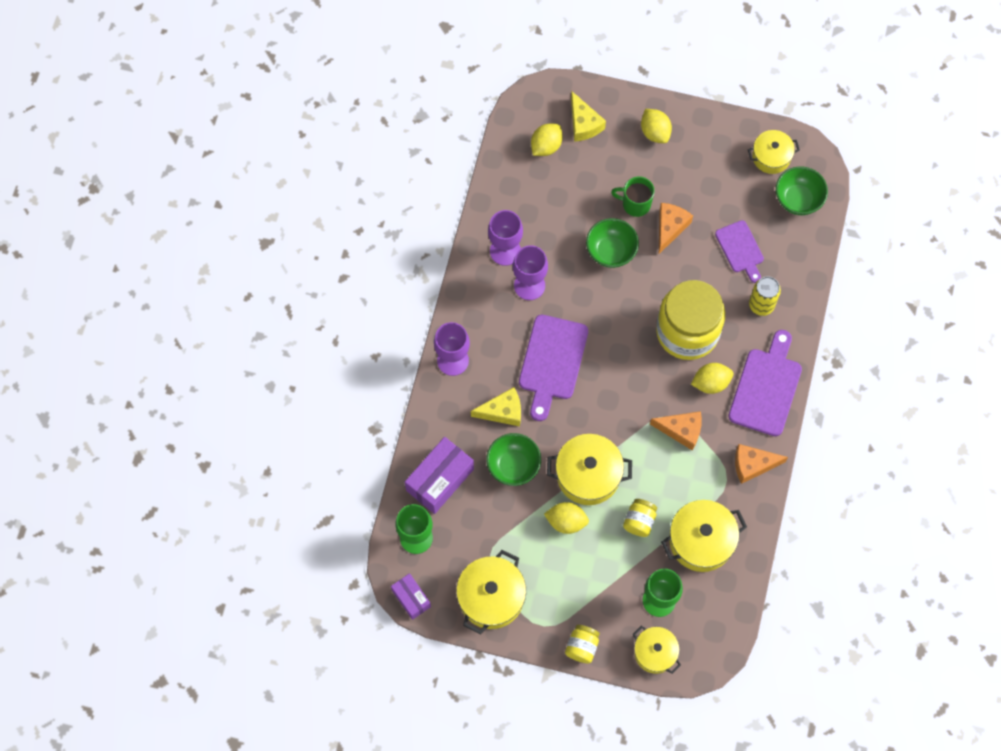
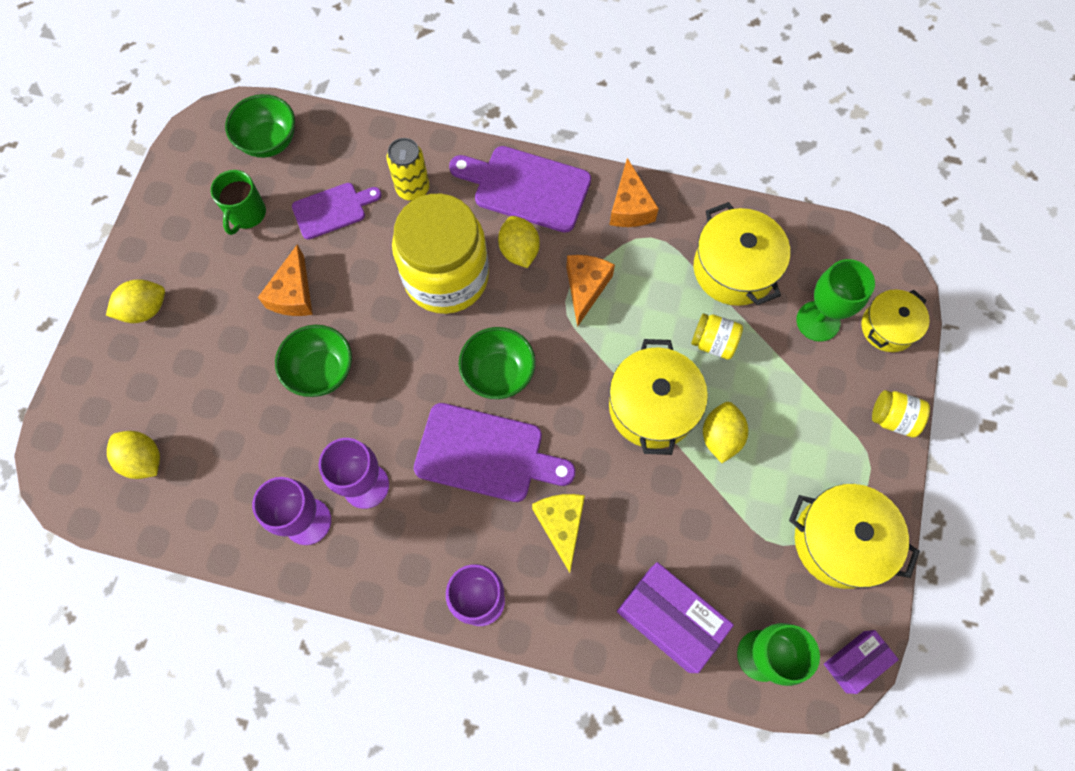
camera: 90 degrees left, 0 degrees up
green bowl [486,433,541,486] -> green bowl moved to [459,327,536,399]
yellow cheese [571,92,606,142] -> none
green mug [611,176,655,217] -> green mug moved to [211,170,266,235]
orange cheese [659,203,693,254] -> orange cheese turned 105 degrees counterclockwise [258,244,313,316]
yellow pot [748,130,800,174] -> none

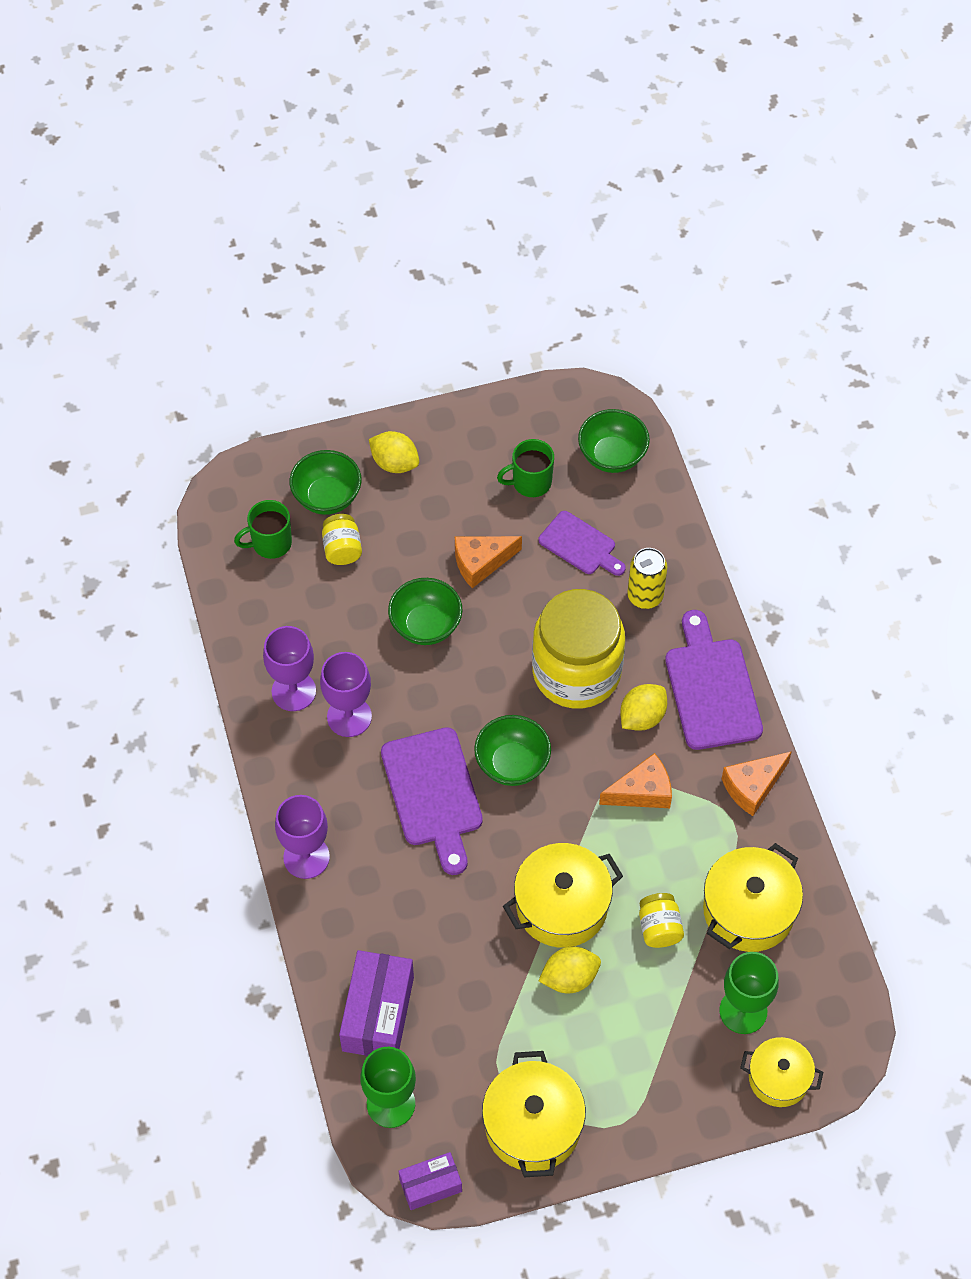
camera: 60 degrees right, 10 degrees down
yellow lemon [107,431,160,479] -> green mug [234,500,292,559]
yellow cheese [532,494,585,573] -> none
purple box [824,630,899,694] -> purple box turned 45 degrees counterclockwise [398,1152,462,1210]
yellow jar [872,390,930,438] -> yellow jar moved to [322,514,362,565]
none -> green bowl [290,450,362,515]

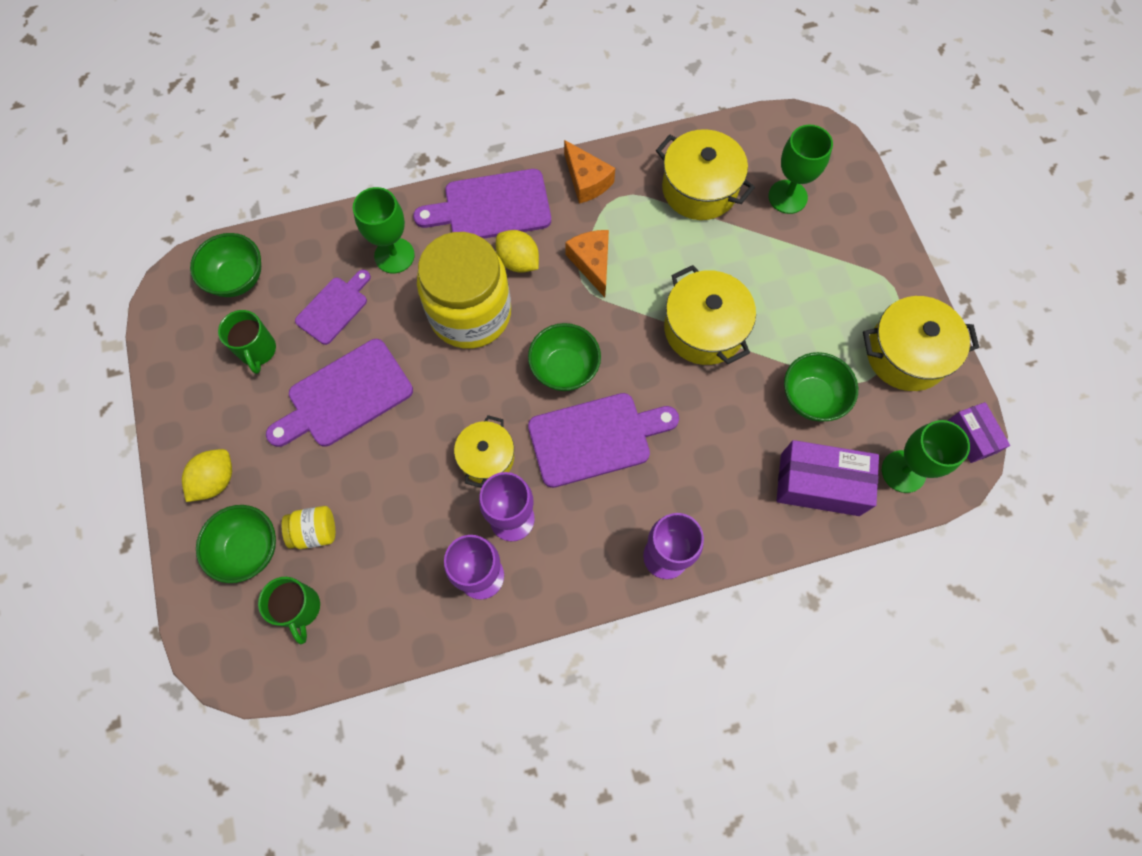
camera: 90 degrees left, 10 degrees up
green bowl [388,578,462,645] -> green bowl moved to [784,352,858,422]
orange cheese [455,536,522,588] -> purple cutting board [266,339,413,447]
yellow lemon [539,947,601,993] -> none
yellow can [627,548,667,609] -> green goblet [353,187,415,273]
yellow jar [639,893,684,948] -> none
yellow pot [740,1037,823,1107] -> yellow pot moved to [454,415,514,488]

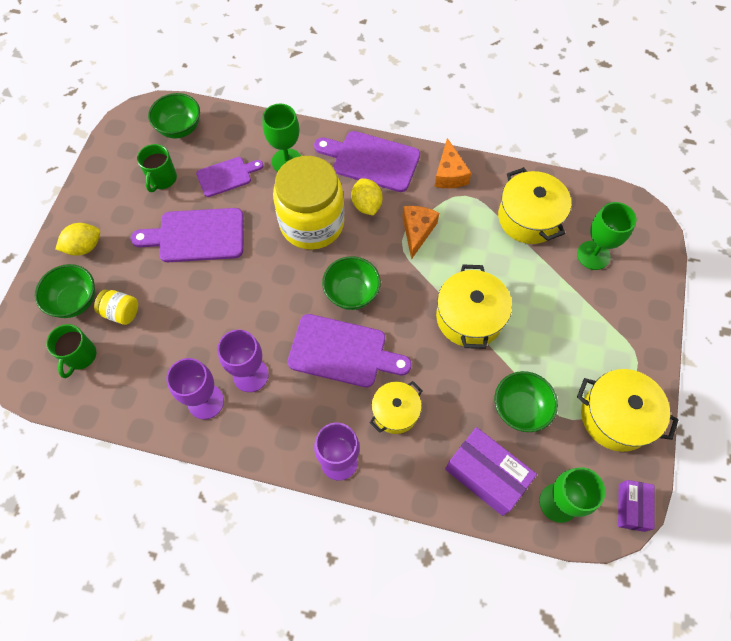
camera: 30 degrees right, 5 degrees down
yellow pot [454,415,514,488] -> yellow pot moved to [370,381,423,434]

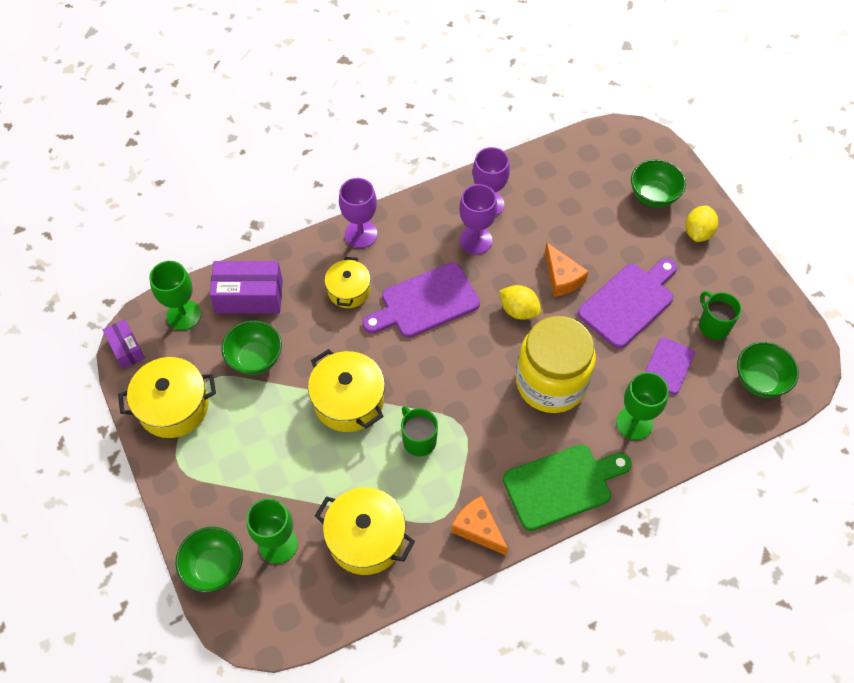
camera: 140 degrees right, 5 degrees down
green mug [46,324,96,378] -> green mug moved to [401,406,438,456]
yellow jar [94,289,138,325] -> none
purple cutting board [314,131,420,192] -> green cutting board [503,444,632,531]
green bowl [322,256,381,310] -> green bowl moved to [175,527,243,592]
yellow lemon [351,178,383,216] -> yellow lemon moved to [499,285,541,320]
orange cheese [402,206,439,260] -> orange cheese moved to [545,243,589,297]

